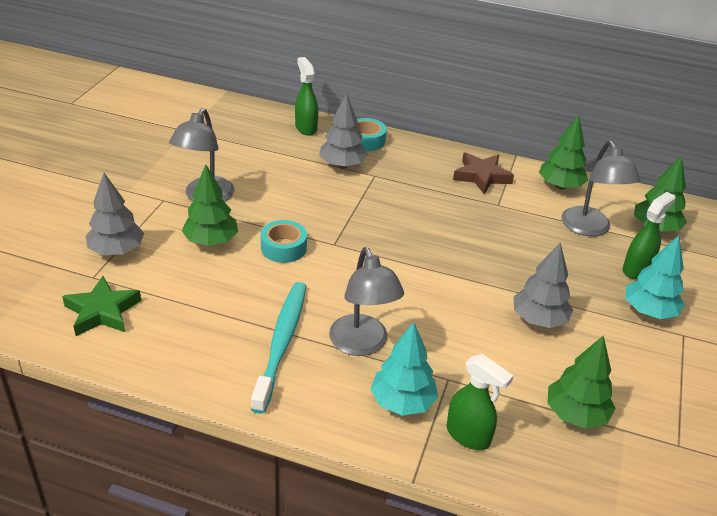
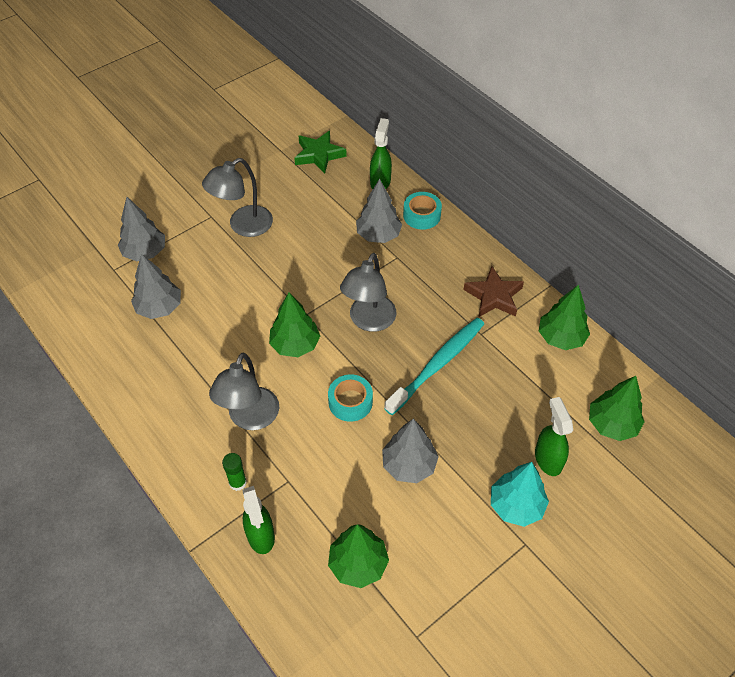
camera: 35 degrees right, 15 degrees up
green star [62,276,141,336] -> green star moved to [294,131,347,174]
green tree [182,164,238,246] -> green tree moved to [269,293,320,357]
turquoise toothbrush [251,282,306,414] -> turquoise toothbrush moved to [384,318,484,415]
turquoise tape [261,220,307,263] -> turquoise tape moved to [328,374,373,422]
turquoise tree [370,322,438,416] -> green glue stick [222,453,247,491]
grey lamp [562,141,640,236] -> grey lamp moved to [340,253,397,332]
green spray bottle [623,192,676,279] -> green spray bottle turned 90 degrees counterclockwise [535,397,573,476]
none -> grey tree [131,253,181,319]

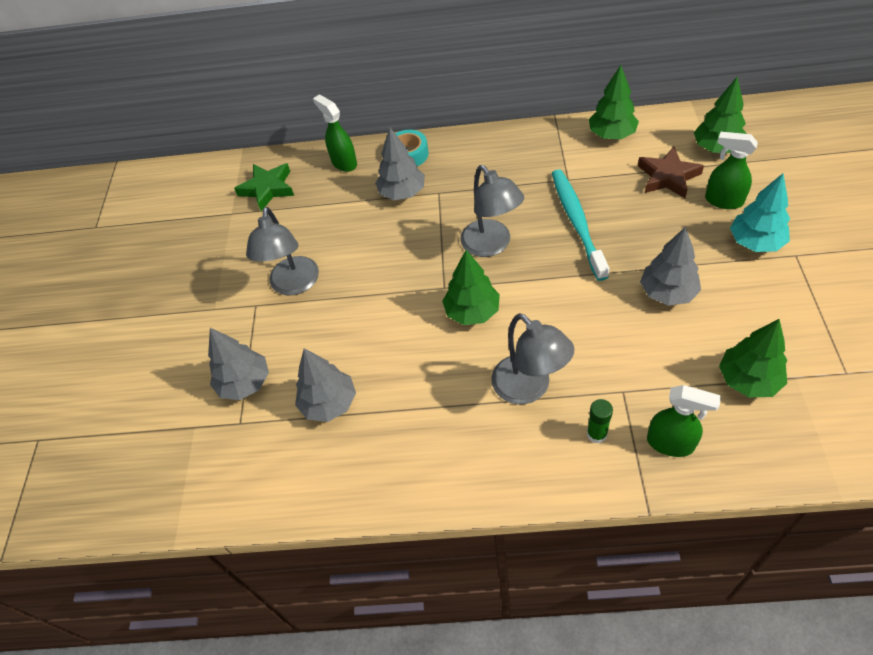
camera: 45 degrees left, 0 degrees up
turquoise tape [328,374,373,422] -> none
brown star [463,266,524,317] -> brown star moved to [638,147,704,198]

